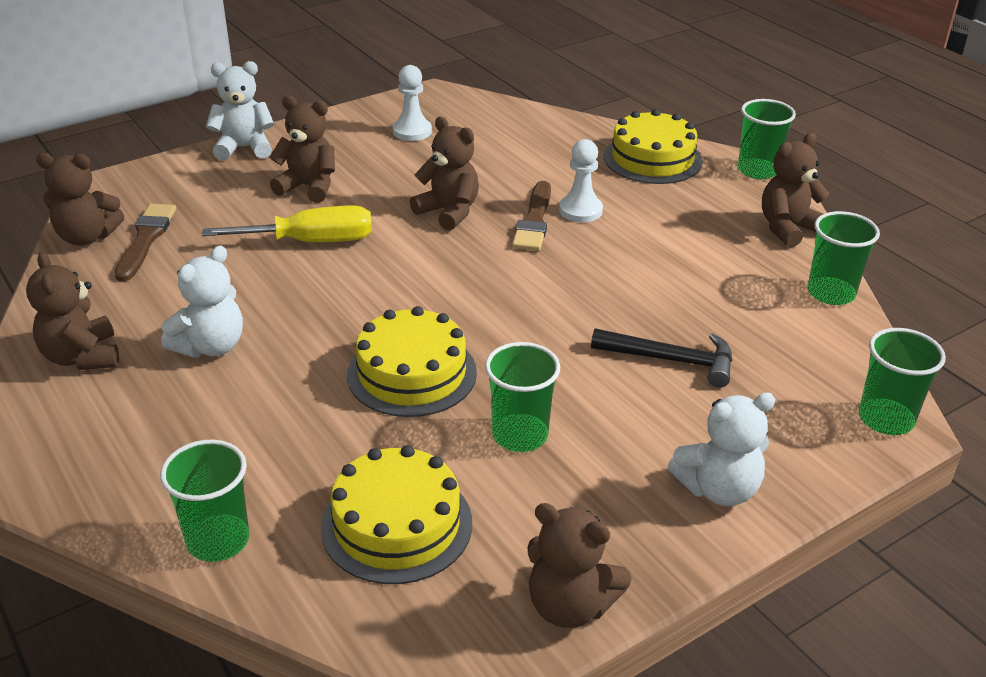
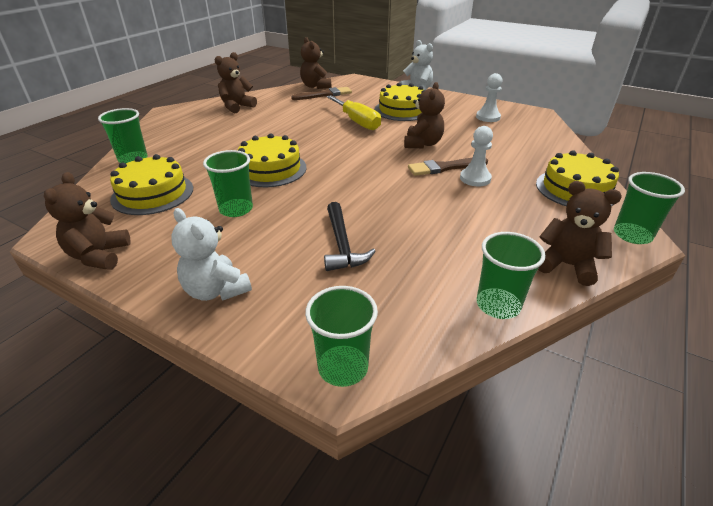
camera: 65 degrees right, 0 degrees up
white teddy bear [161,246,243,358] -> none
brown teddy bear [269,96,335,203] -> yellow cake [375,83,425,121]

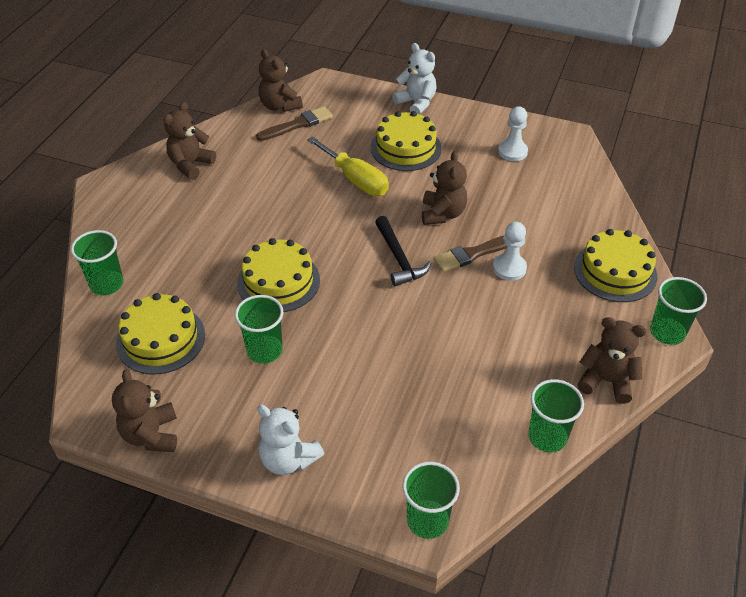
camera: 10 degrees left, 10 degrees up
black hammer [324,202,376,271] -> black hammer moved to [375,216,431,286]

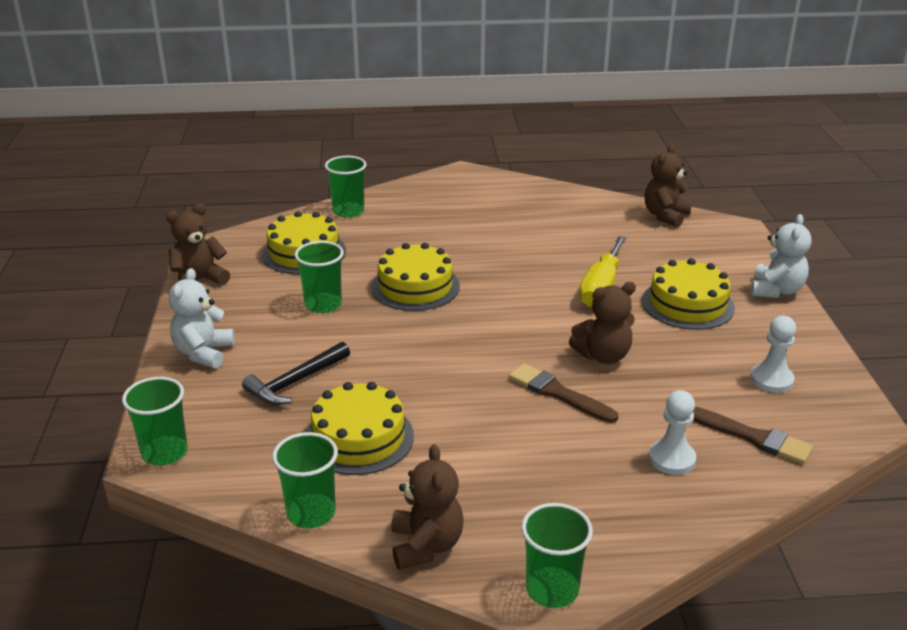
camera: 65 degrees right, 15 degrees down
brown teddy bear [164,102,216,180] -> none
brown brush [256,106,333,141] -> brown brush moved to [693,407,813,464]
black hammer [375,216,431,286] -> black hammer moved to [242,342,350,405]
white pawn [493,222,527,281] -> white pawn moved to [649,390,696,475]
yellow cake [574,229,657,302] -> yellow cake moved to [306,382,414,475]

